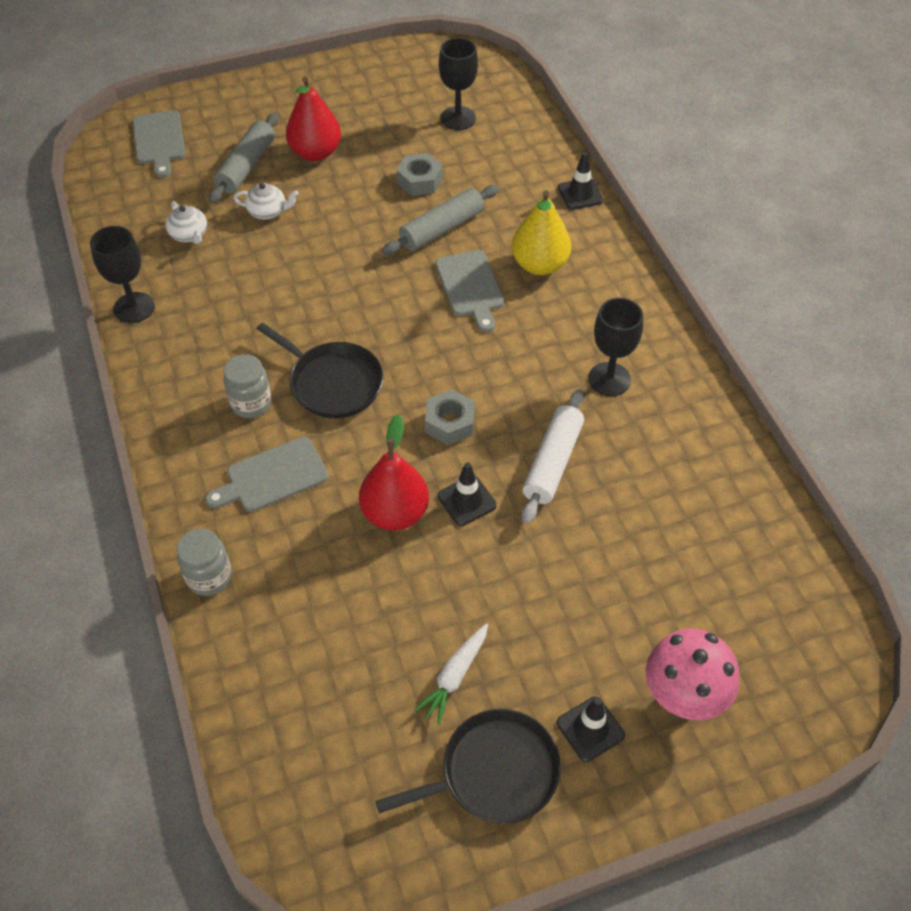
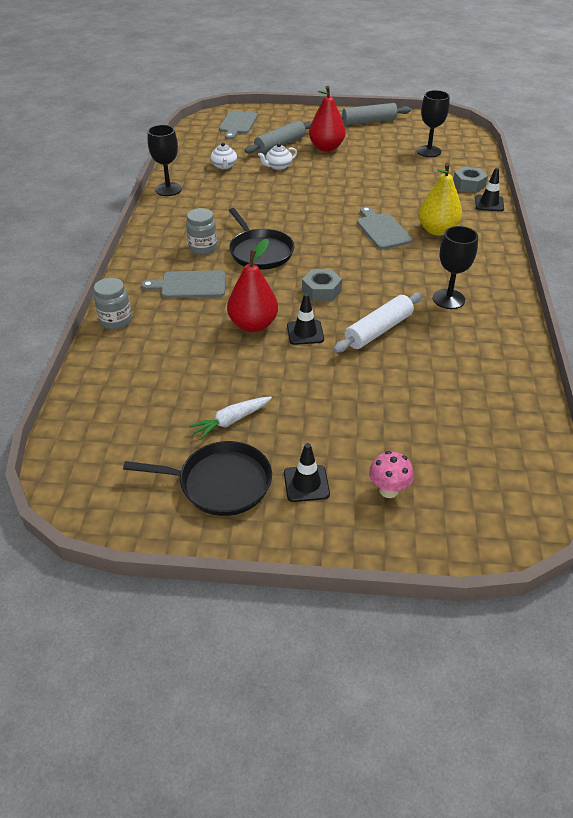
camera: 25 degrees right, 10 degrees down
white teapot [234,183,299,220] -> white teapot turned 120 degrees clockwise [258,143,297,170]
grey rolling pin [382,185,499,255] -> grey rolling pin moved to [340,103,411,125]
grey nut [396,153,443,196] -> grey nut moved to [453,166,488,193]
grey cutting board [435,250,504,332] -> grey cutting board turned 150 degrees clockwise [357,206,412,249]
pink mushroom [646,629,739,720] -> pink mushroom [369,451,414,498], size x0.59

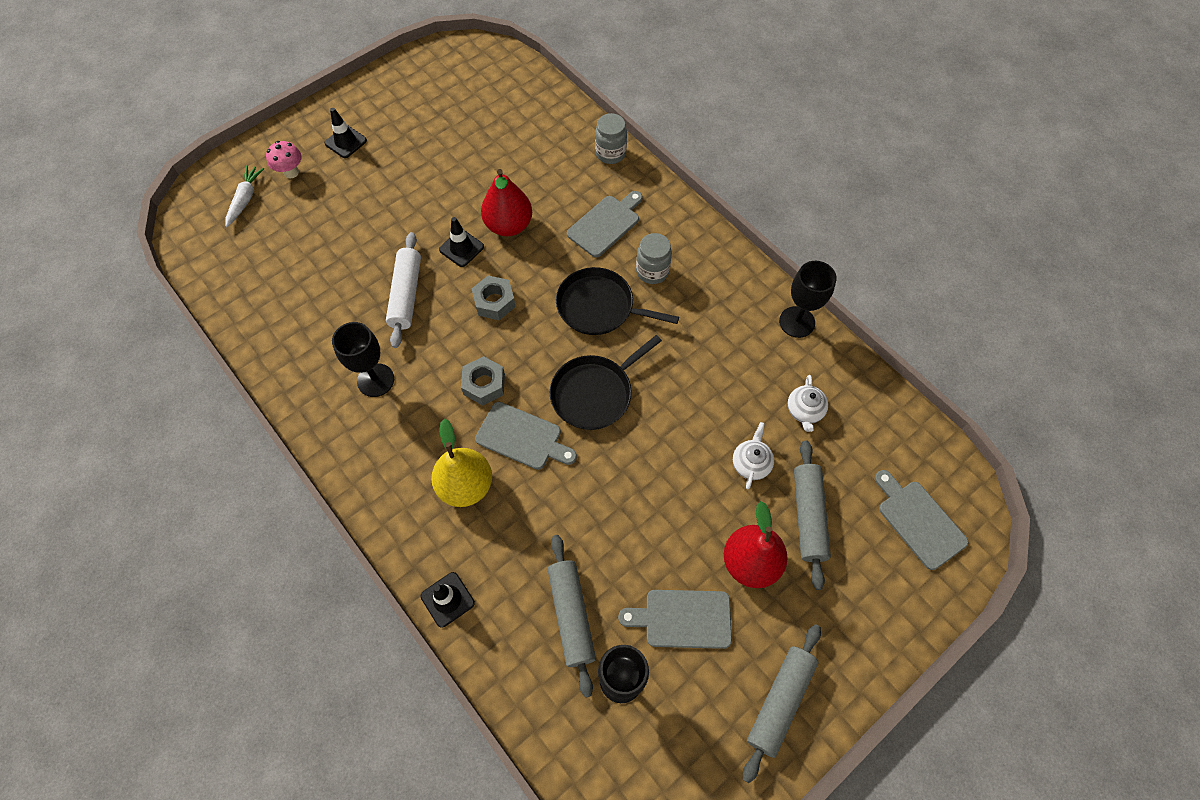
camera: 135 degrees right, 20 degrees up
black pan [123,441,272,516] -> black pan moved to [550,335,662,430]
white carrot [189,396,272,440] -> white carrot moved to [225,165,264,227]
white teapot [210,143,237,169] -> white teapot turned 120 degrees counterclockwise [788,375,828,432]
grey nut [453,166,488,193] -> grey nut moved to [461,356,505,405]
none -> grey rolling pin [548,535,596,698]
none -> grey cutting board [618,590,732,649]

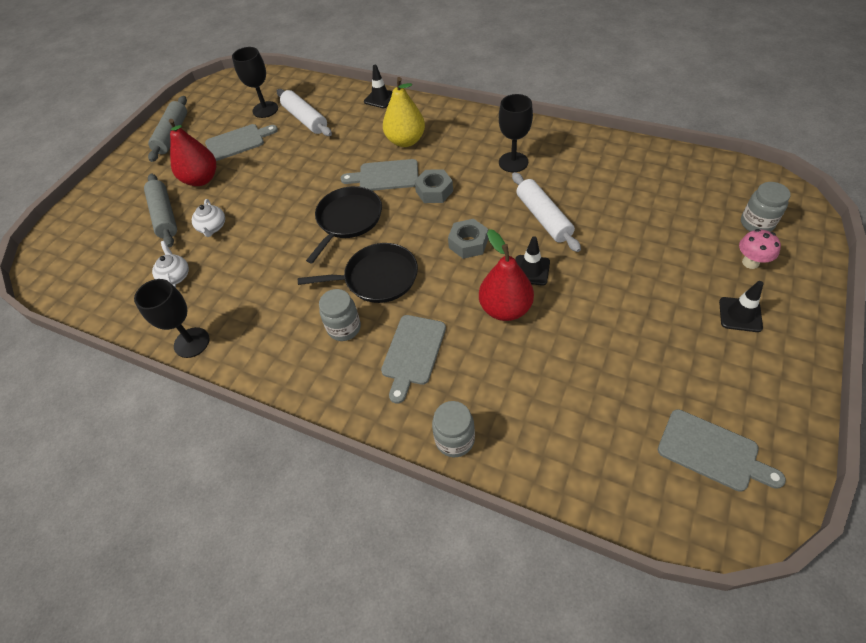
camera: 160 degrees right, 10 degrees down
white carrot [225,165,264,227] -> grey jar [741,182,791,232]
grey rolling pin [548,535,596,698] -> white rolling pin [277,89,332,136]
grey cutting board [875,470,969,570] -> grey cutting board moved to [658,409,786,492]

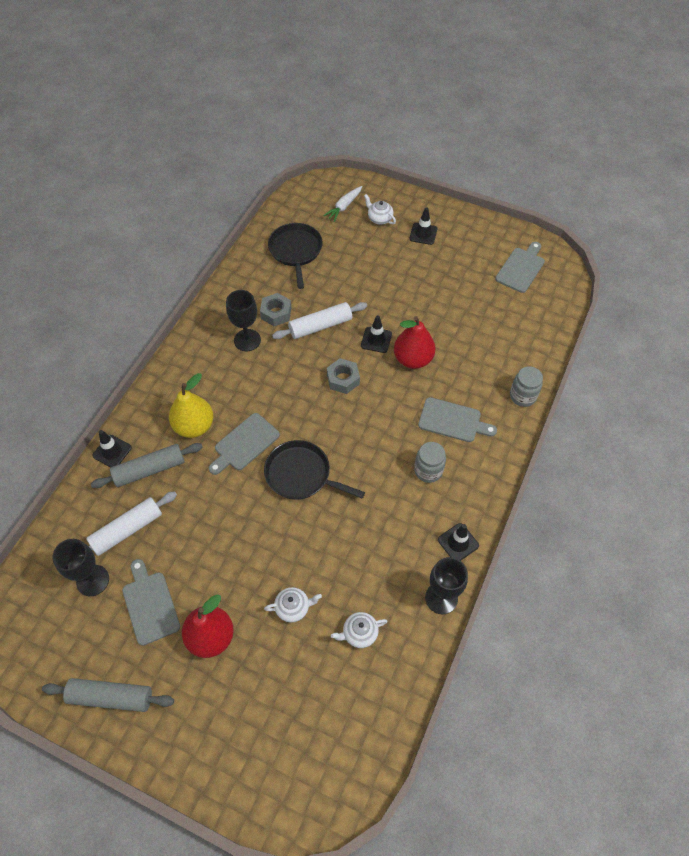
camera: 95 degrees left, 5 degrees up
grey rolling pin [144,174,177,247] -> grey rolling pin moved to [91,443,203,488]
black pan [298,243,418,303] -> black pan moved to [268,223,323,289]
grey cutting board [341,159,418,191] -> grey cutting board turned 45 degrees clockwise [209,413,280,475]
grey nut [414,169,453,203] -> grey nut moved to [260,293,291,326]
pink mushroom [739,229,781,269] -> white teapot [364,194,396,225]
grey jar [741,182,791,232] -> white carrot [323,186,362,222]
none -> black traffic cone [438,523,479,561]

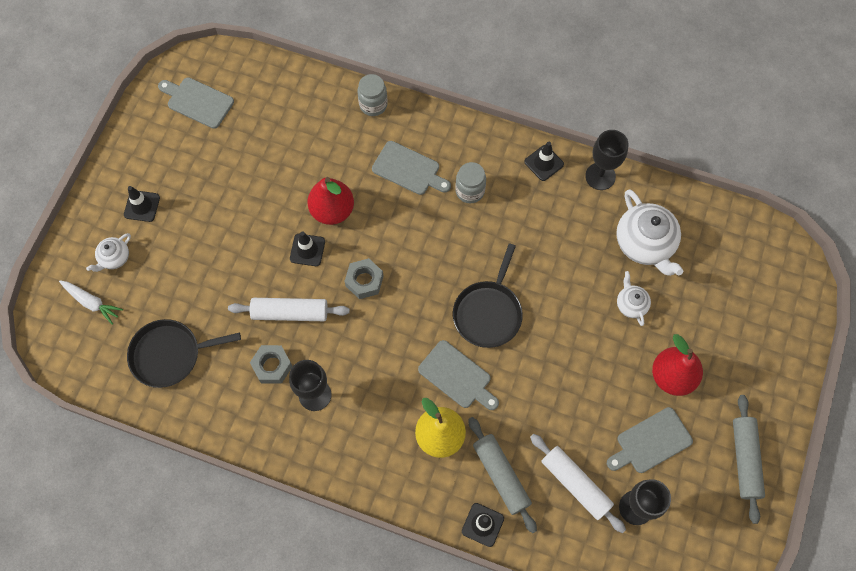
camera: 95 degrees left, 10 degrees up
white rolling pin [272,302,367,339] -> white rolling pin turned 60 degrees counterclockwise [228,298,350,321]
white teapot [331,612,387,648] -> white teapot [616,189,683,276], size x1.92
grey cutting board [418,397,497,442] -> grey cutting board turned 105 degrees clockwise [372,141,451,195]

